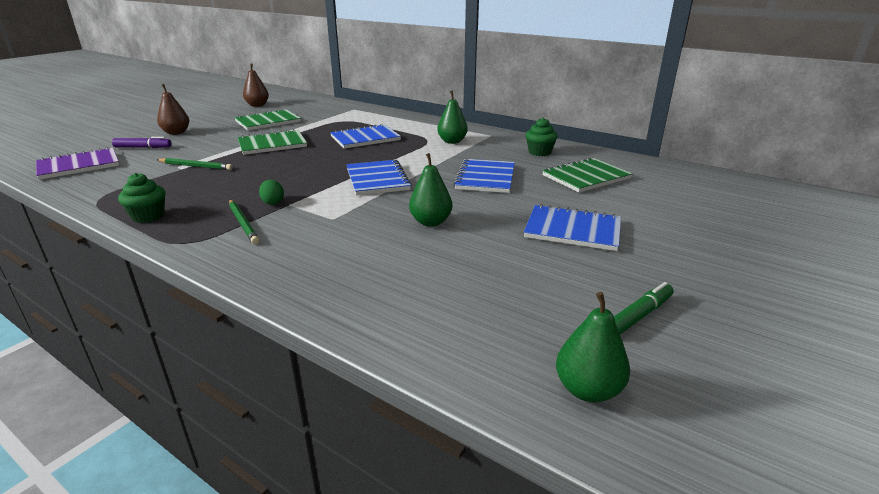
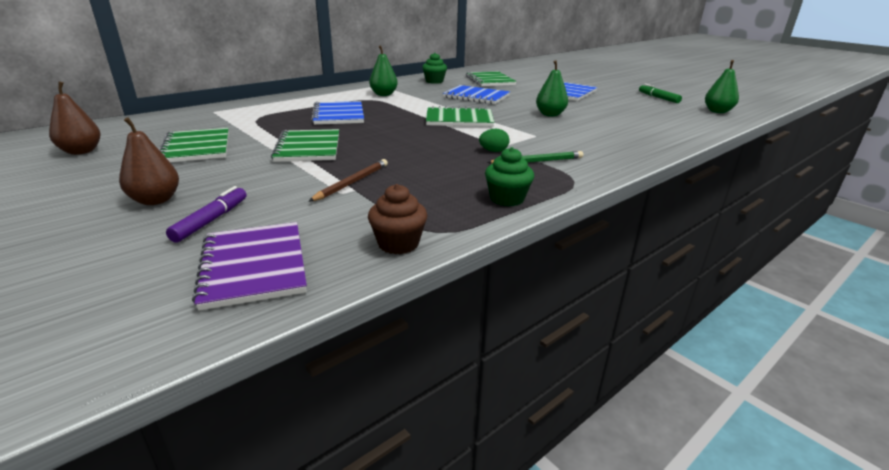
camera: 75 degrees left, 0 degrees up
green pencil [157,158,233,170] -> brown pencil [308,159,388,202]
blue notebook [346,160,412,196] -> green notebook [426,106,494,127]
none -> brown cupcake [368,184,427,254]

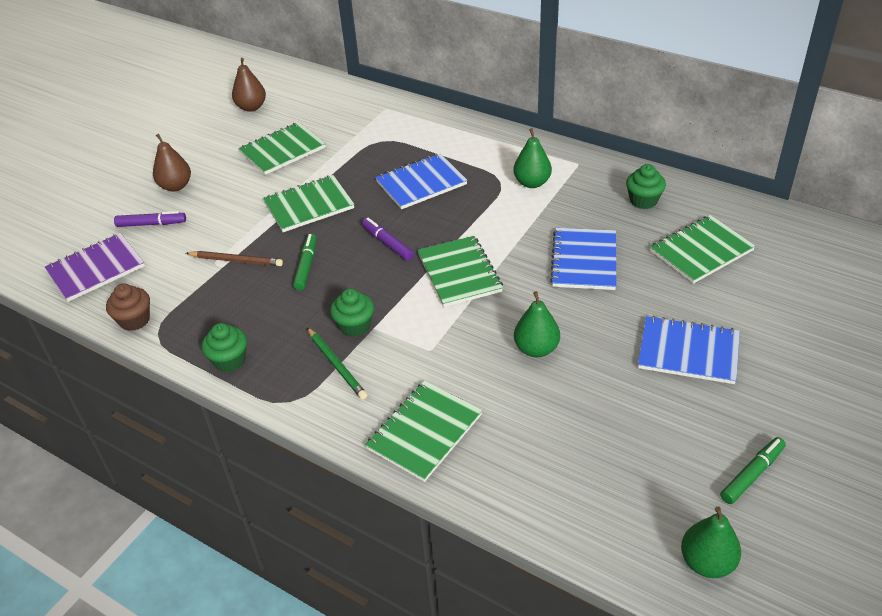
camera: 75 degrees right, 15 degrees up
green egg [479,129,510,152] -> green cupcake [330,288,374,337]
none -> green marker [293,234,317,290]
none -> purple marker [362,218,414,261]
none -> green notebook [365,380,482,482]

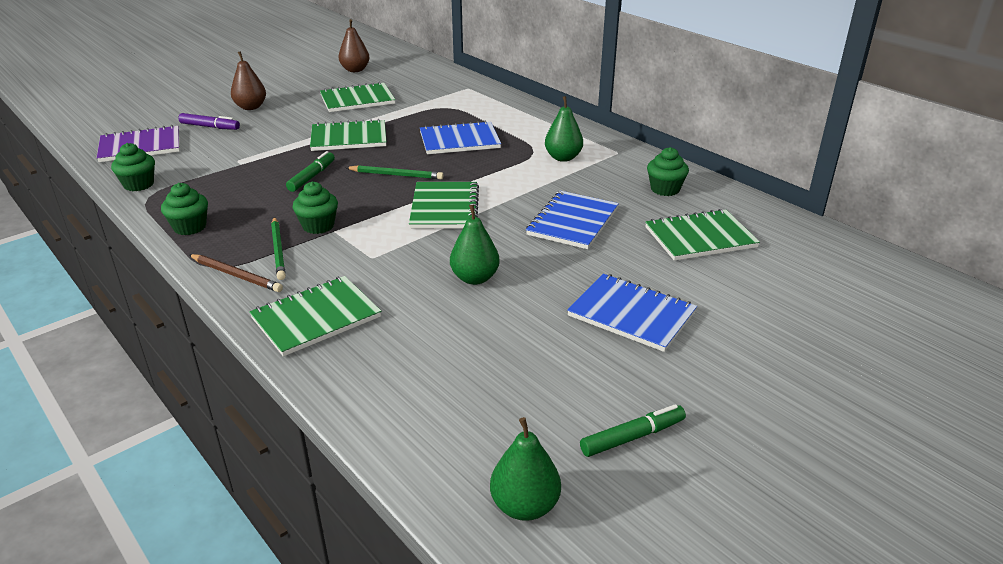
camera: 15 degrees right, 10 degrees down
brown cupcake [106,283,150,331] -> green cupcake [111,143,155,191]
brown pencil [186,251,283,266] -> brown pencil moved to [189,254,283,292]
purple marker [362,218,414,261] -> green pencil [346,165,444,179]

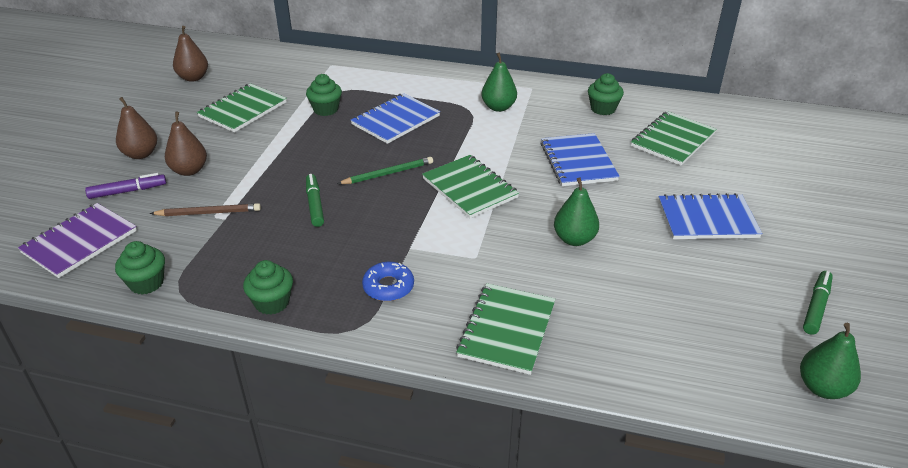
camera: 35 degrees left, 5 degrees up
brown pencil [189,254,283,292] -> brown pencil moved to [150,203,261,216]
green pencil [271,217,286,280] -> blue donut [362,262,414,301]
green cupcake [292,182,338,234] -> green cupcake moved to [306,74,342,116]
green notebook [310,119,387,151] -> none
none -> brown pear [165,112,207,176]

